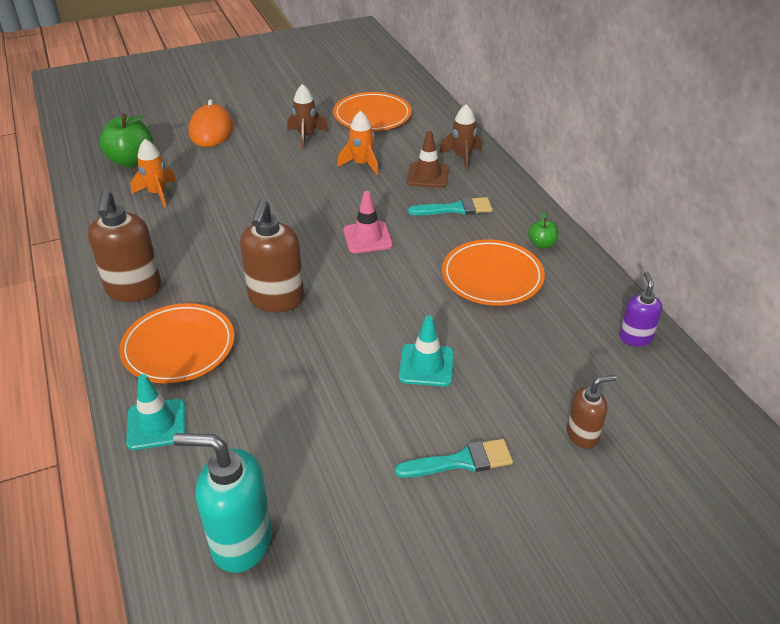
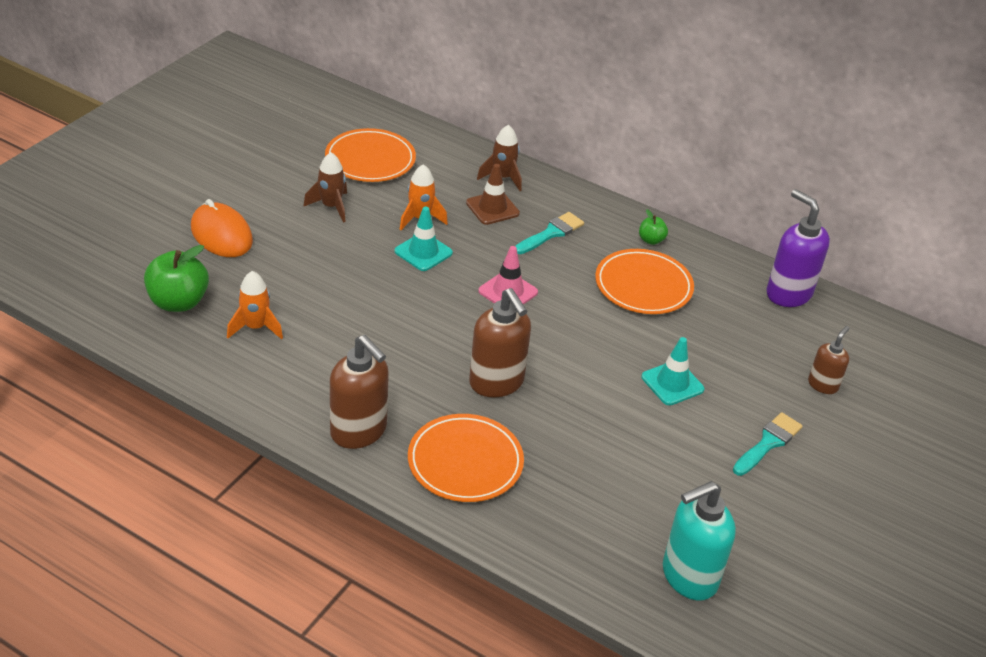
camera: 40 degrees left, 0 degrees up
turquoise traffic cone [126,374,186,450] -> turquoise traffic cone moved to [394,207,453,271]
purple soap dispenser [619,272,663,347] -> purple soap dispenser [766,189,830,307], size x1.76

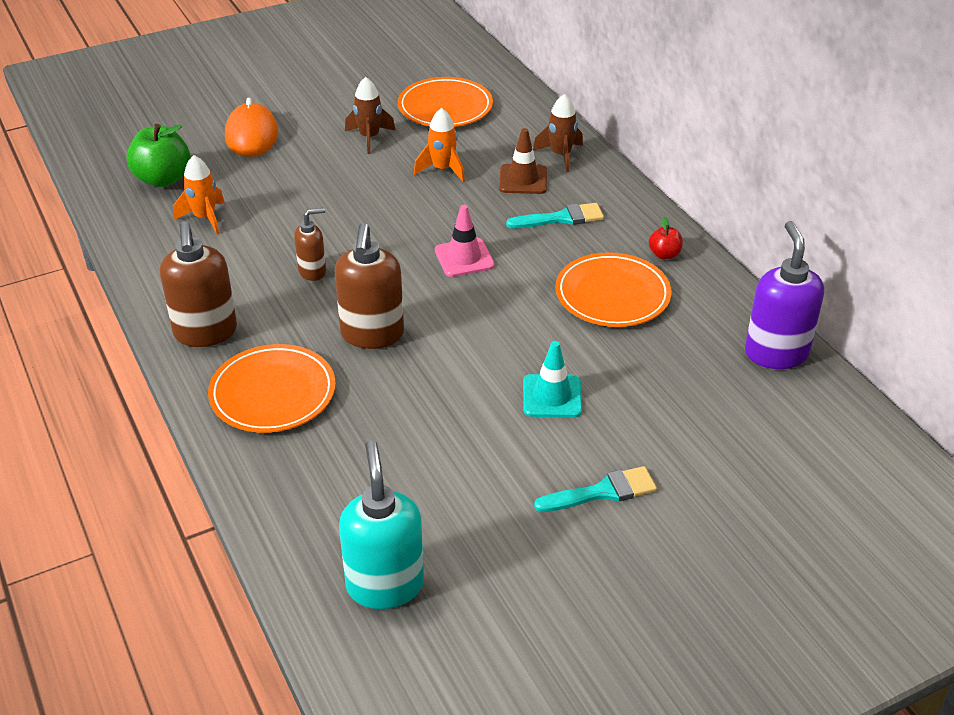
camera: 35 degrees right, 0 degrees up
turquoise traffic cone [394,207,453,271] -> none
green apple [639,209,668,245] -> red apple [649,217,683,259]
turquoise soap dispenser [663,481,736,601] -> turquoise soap dispenser turned 75 degrees clockwise [339,440,424,609]
brown soap dispenser [808,326,850,394] -> brown soap dispenser moved to [294,208,326,281]

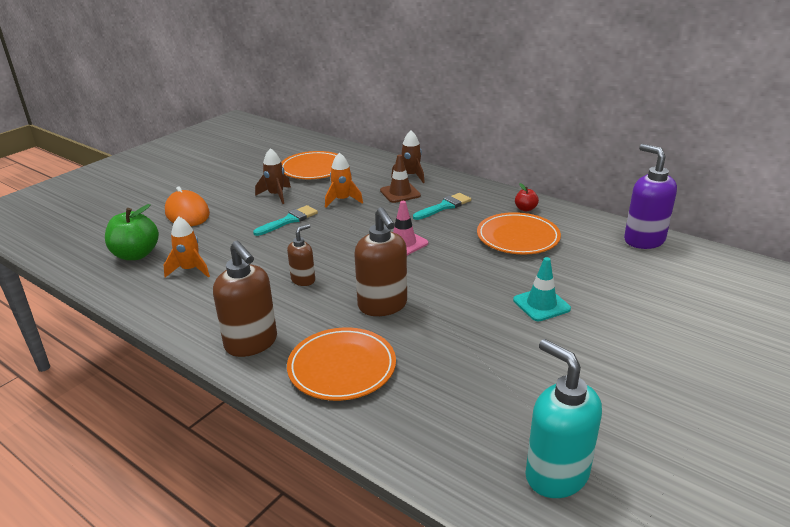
camera: 25 degrees left, 10 degrees down
turquoise brush [534,466,657,512] -> turquoise brush moved to [253,205,318,236]

